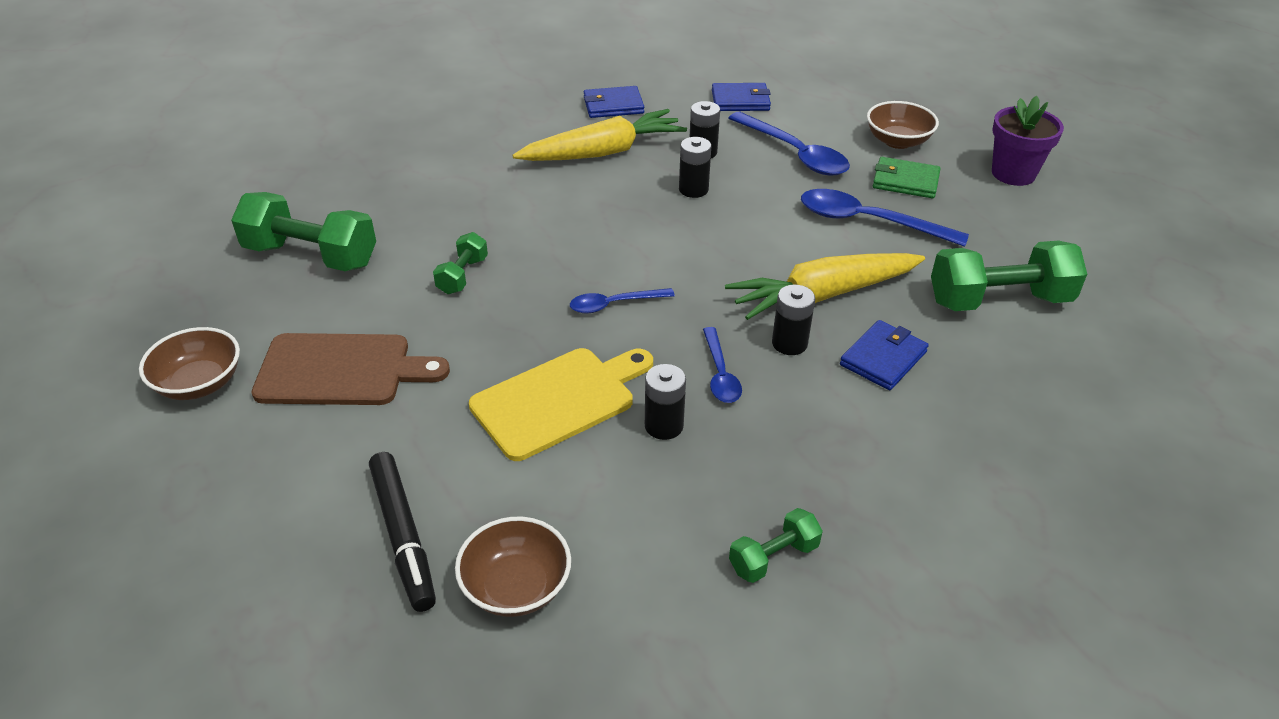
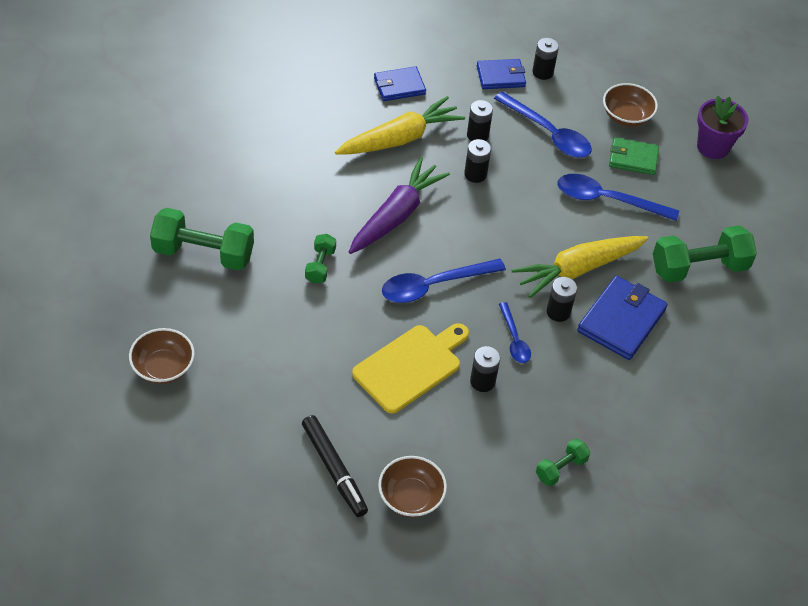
camera: 10 degrees left, 10 degrees up
brown cutting board [251,333,450,405] -> none
blue spoon [570,288,675,313] -> blue spoon [382,259,506,303], size x1.73
blue wallet [840,320,929,390] -> blue wallet [577,276,668,360], size x1.55
none -> purple carrot [349,157,450,254]
none -> black battery [532,38,559,80]

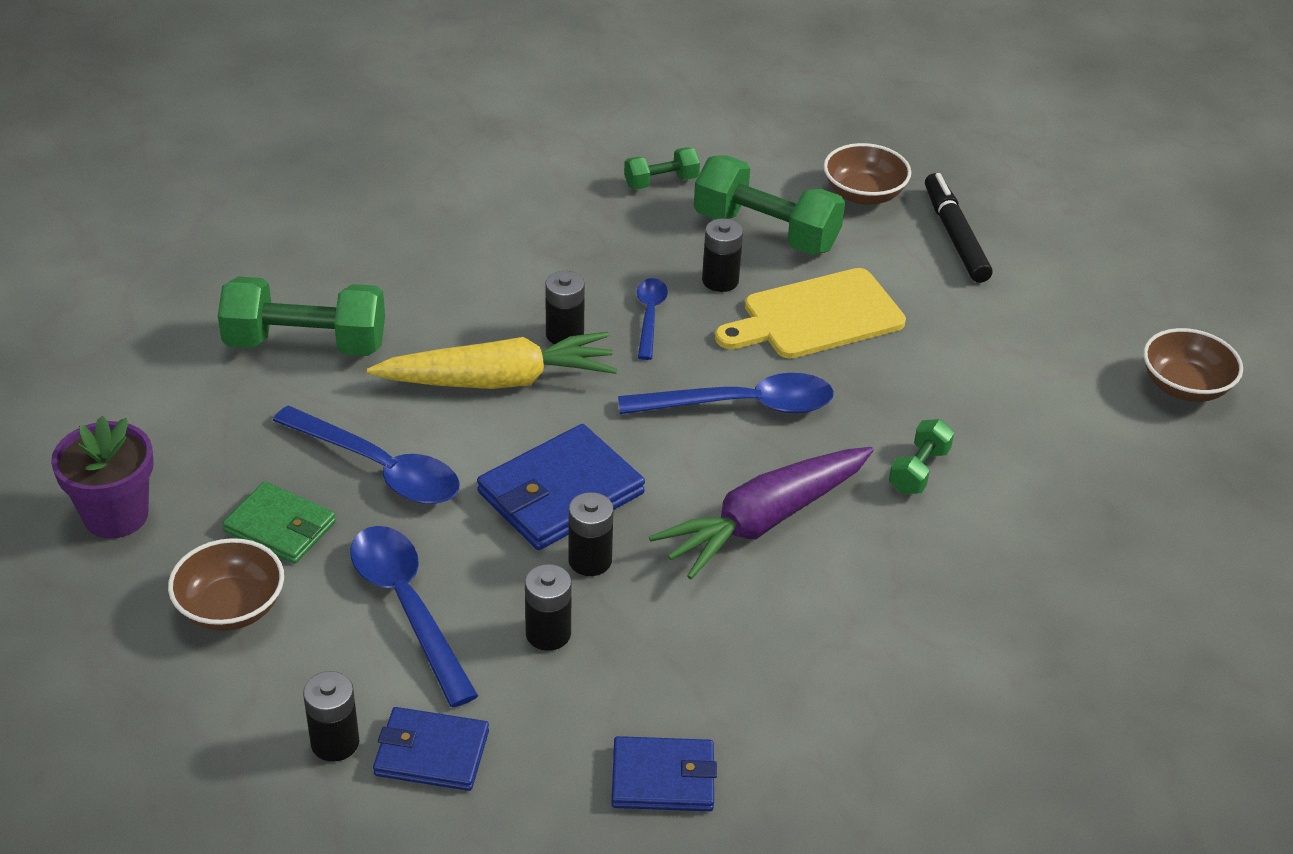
camera: 160 degrees left, 10 degrees down
green dumbbell [150,208,254,270] -> green dumbbell moved to [694,156,845,255]
yellow carrot [335,96,465,155] -> none
blue wallet [577,276,668,360] -> blue wallet moved to [477,424,645,550]

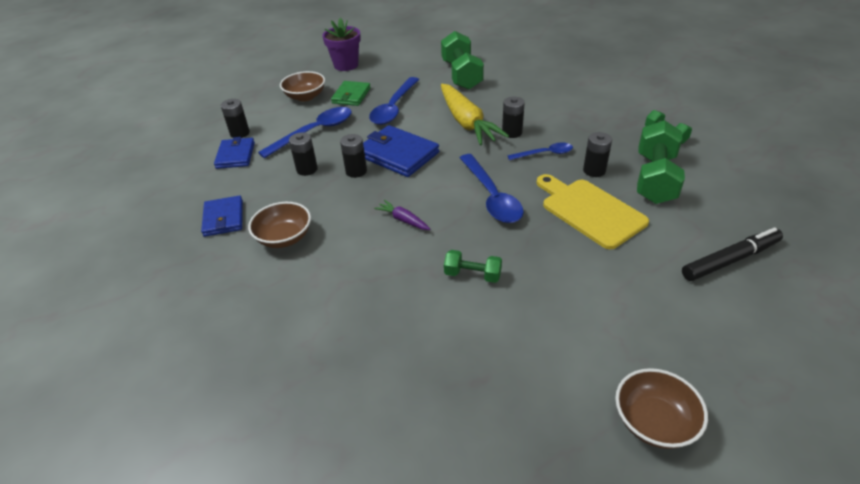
camera: 80 degrees right, 0 degrees up
purple carrot [649,447,874,579] -> purple carrot [374,200,430,230], size x0.45
brown bowl [824,143,911,205] -> brown bowl moved to [248,202,311,248]

